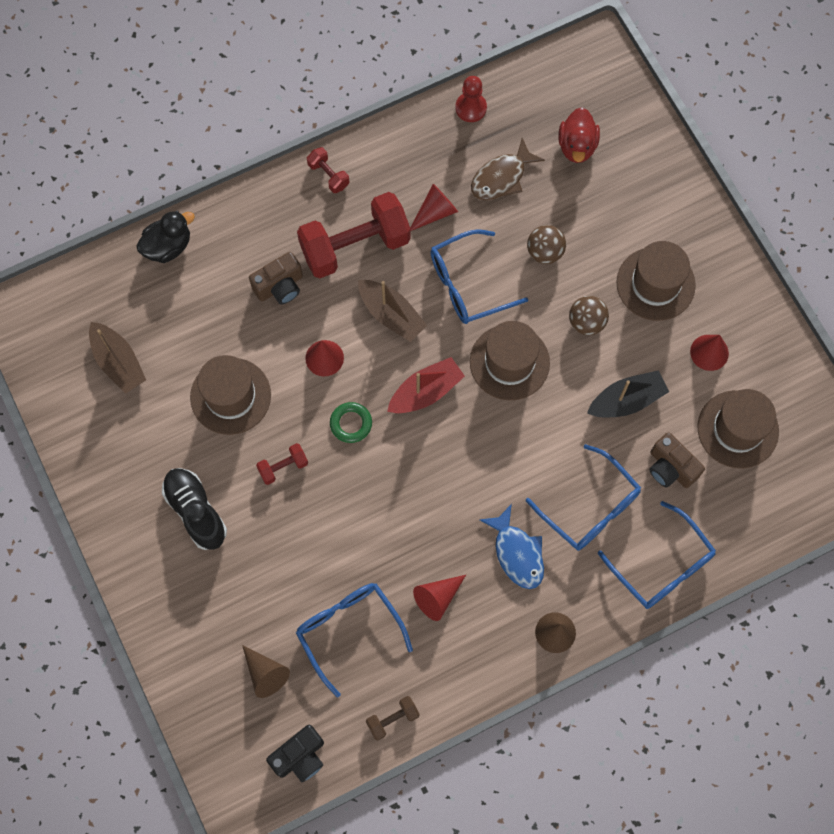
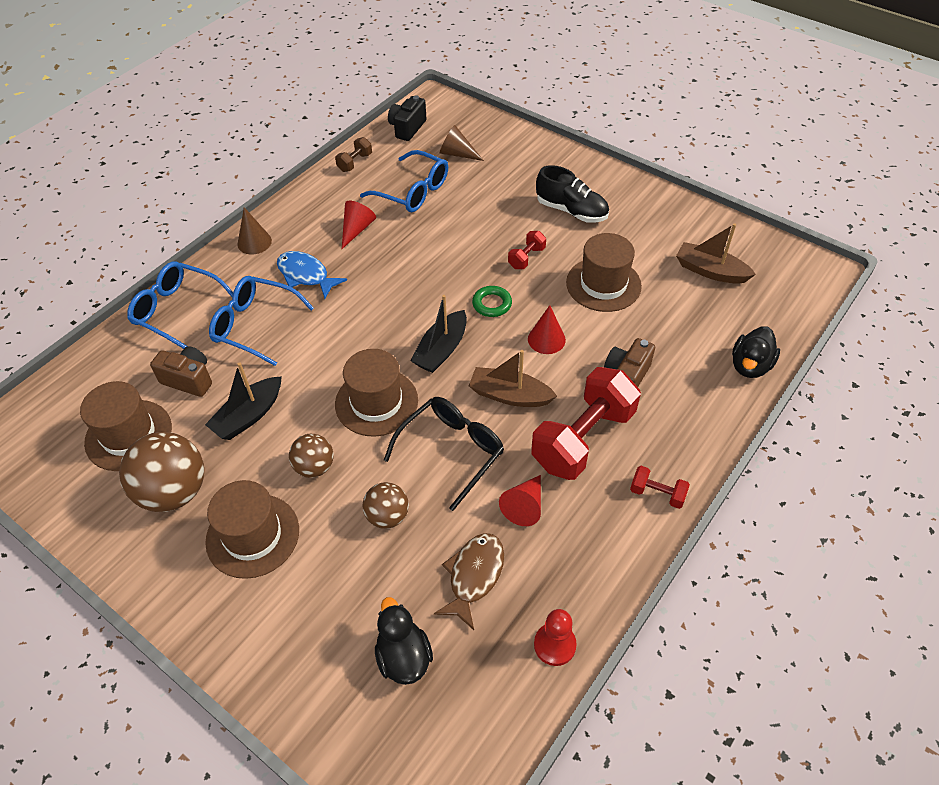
camera: 155 degrees right, 20 degrees down
red boat [387,357,465,413] -> black boat [410,295,467,373]
blue glasses [430,229,529,324] -> black glasses [384,397,504,511]
red duck [558,107,600,163] -> black duck [375,597,433,685]
red cone [690,335,729,371] -> brown ball [119,432,204,512]

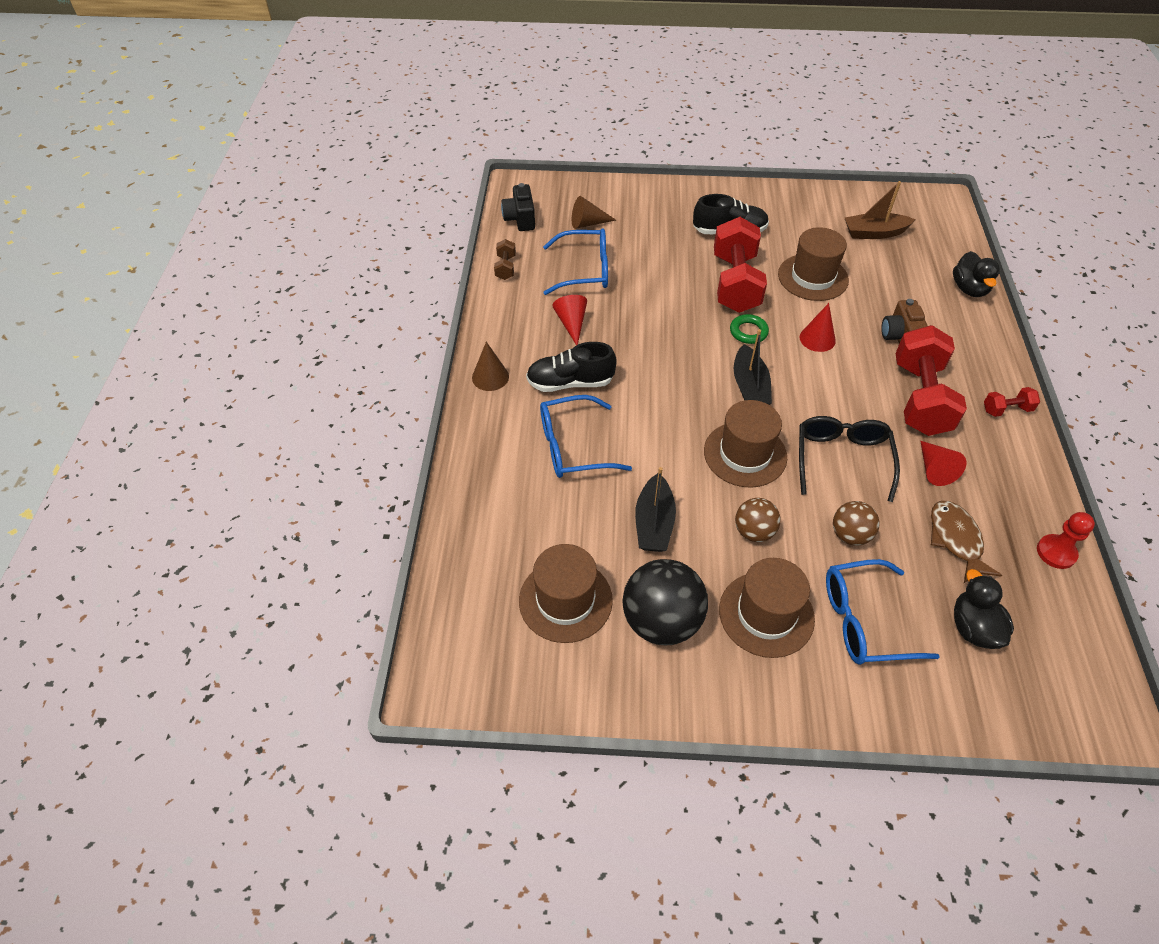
camera: 35 degrees left, 0 degrees up
brown ball [119,432,204,512] -> black ball [622,559,708,645]
blue glasses [127,262,233,349] -> blue glasses moved to [826,559,940,665]
brown camera [150,346,212,397] -> none
blue fish [277,251,347,299] -> black shoe [526,342,617,392]
black duck [375,597,433,685] -> black duck turned 45 degrees clockwise [954,569,1014,649]
brown boat [469,350,557,407] -> none
red dumbbell [508,231,546,269] -> red dumbbell [714,217,767,313], size x2.27

